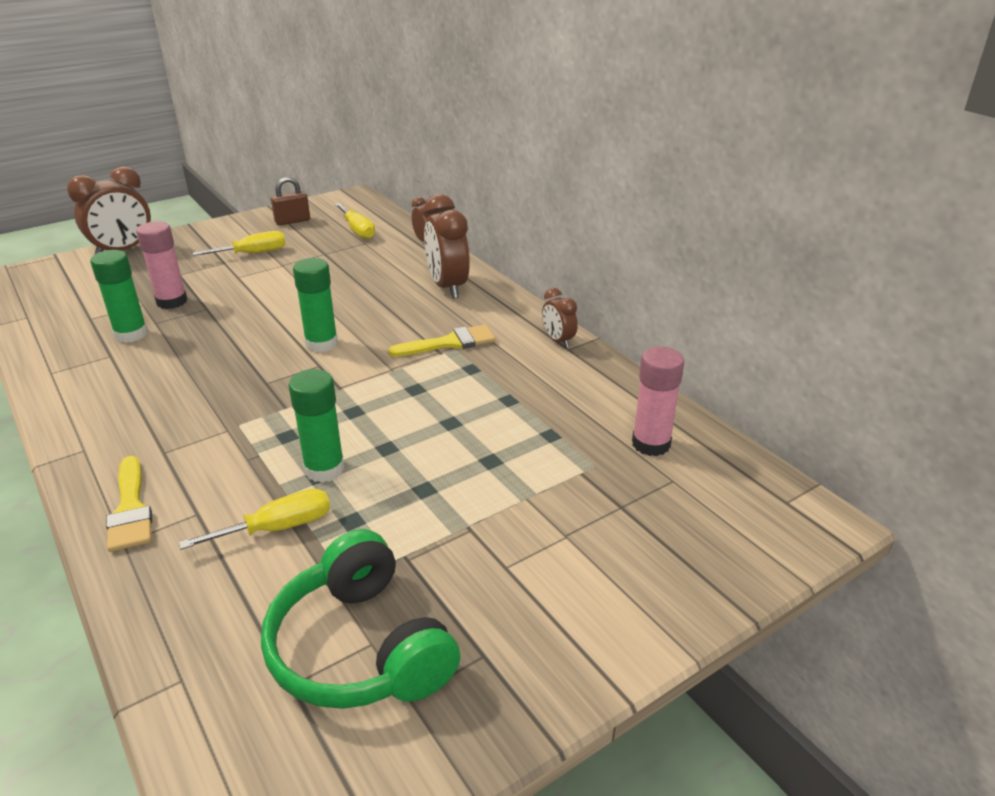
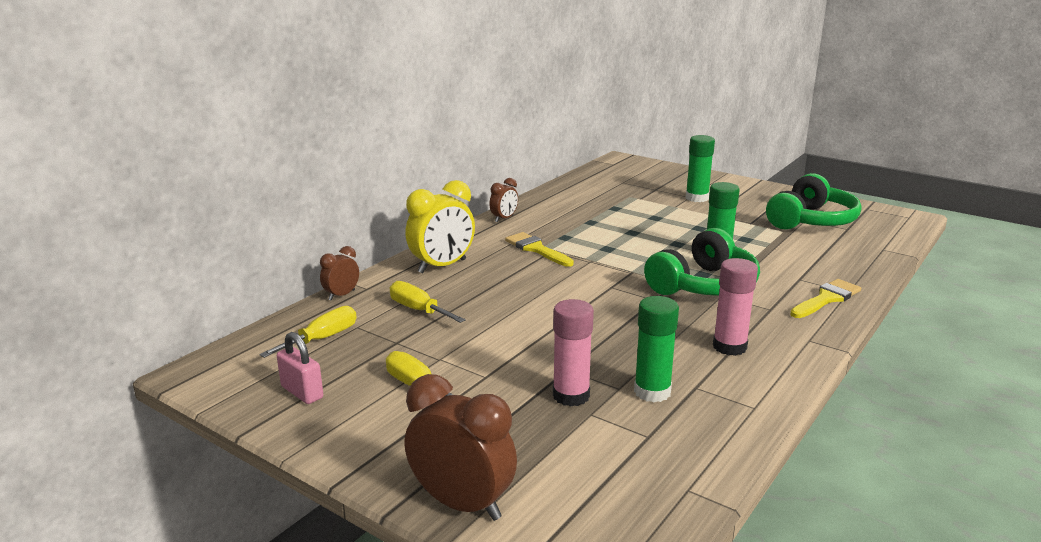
camera: 110 degrees left, 10 degrees down
yellow screwdriver [179,489,330,550] -> yellow screwdriver moved to [390,281,466,323]
brown padlock [271,177,310,226] -> pink padlock [277,332,323,404]
green glue stick [293,258,338,353] -> green glue stick moved to [686,135,715,202]
brown clock [424,194,470,299] -> yellow clock [405,180,475,273]
pink glue stick [632,347,684,456] -> pink glue stick moved to [713,258,758,356]
none -> green headphones [644,228,760,296]

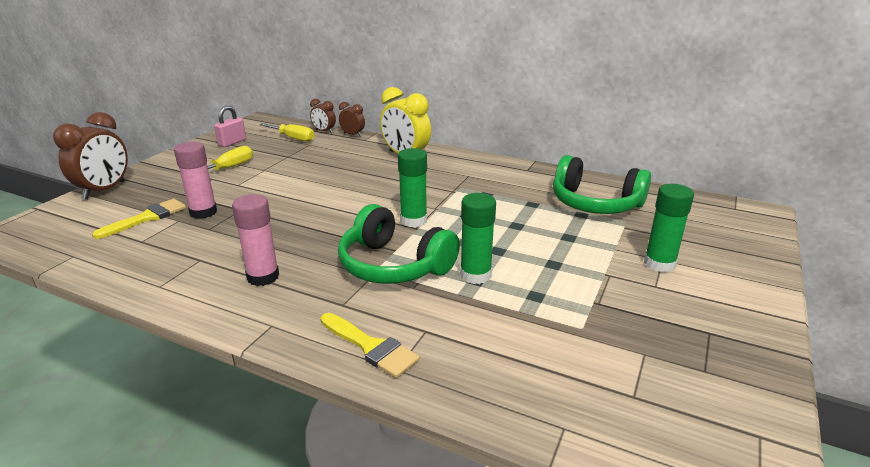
camera: 80 degrees right, 5 degrees up
yellow screwdriver [390,281,466,323] -> none
brown clock [489,178,518,222] -> brown clock moved to [310,99,336,133]
yellow brush [505,232,574,267] -> yellow brush moved to [92,199,186,239]
green glue stick [634,296,679,402] -> green glue stick moved to [398,148,427,227]
green headphones [766,173,861,230] -> green headphones moved to [553,155,651,214]

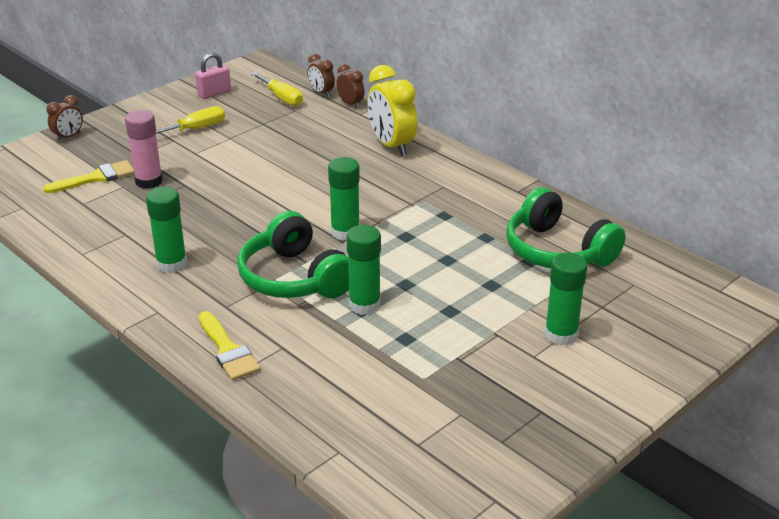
camera: 20 degrees right, 5 degrees up
brown clock [53,112,128,200] -> brown clock [46,95,83,142], size x0.54
pink glue stick [232,194,279,286] -> green glue stick [146,187,187,273]

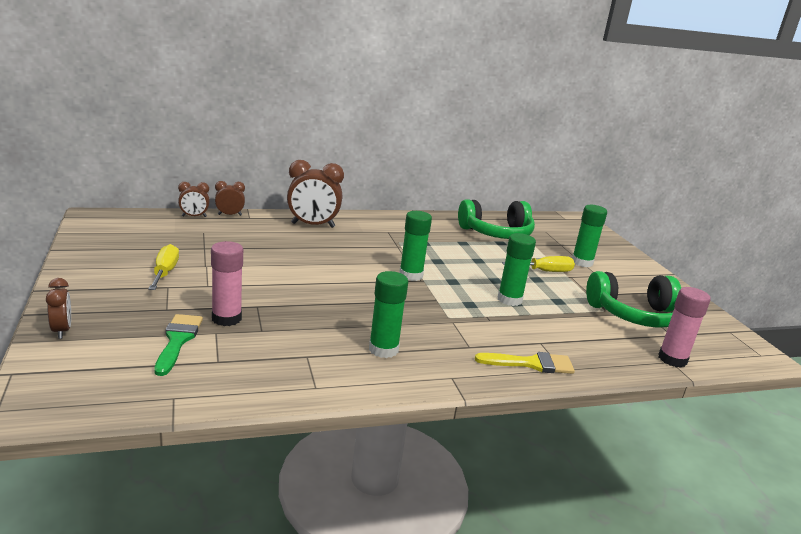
camera: 65 degrees left, 10 degrees down
yellow brush [43,160,134,193] -> green brush [154,314,203,376]
pink padlock [195,53,231,99] -> none
green headphones [237,211,349,298] -> green headphones moved to [586,271,681,328]
yellow screwdriver [251,72,303,106] -> yellow screwdriver moved to [502,256,575,272]
yellow clock [367,65,417,156] -> brown clock [287,160,344,228]
none -> pink glue stick [658,287,711,368]

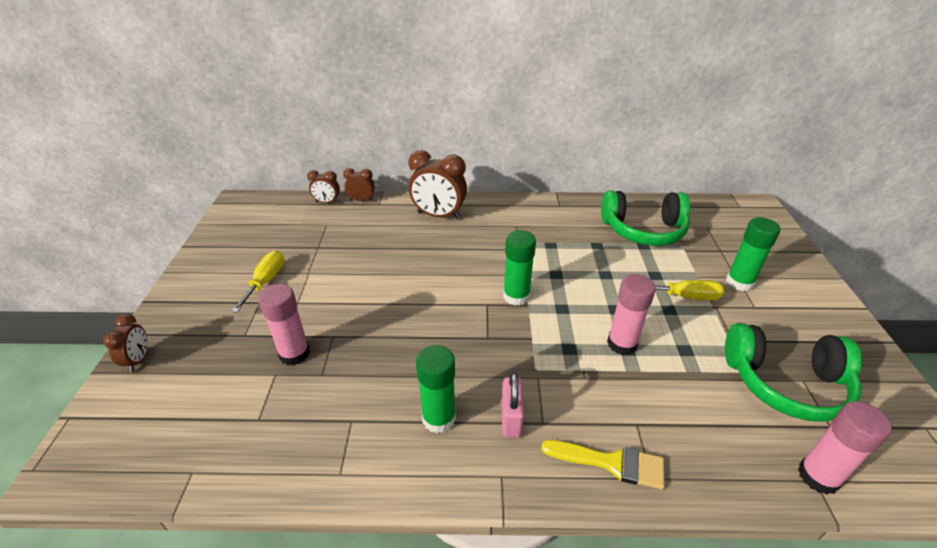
camera: 20 degrees right, 15 degrees up
green brush [154,314,203,376] -> none
green glue stick [498,233,536,306] -> pink glue stick [607,274,656,355]
none -> pink padlock [501,372,524,438]

